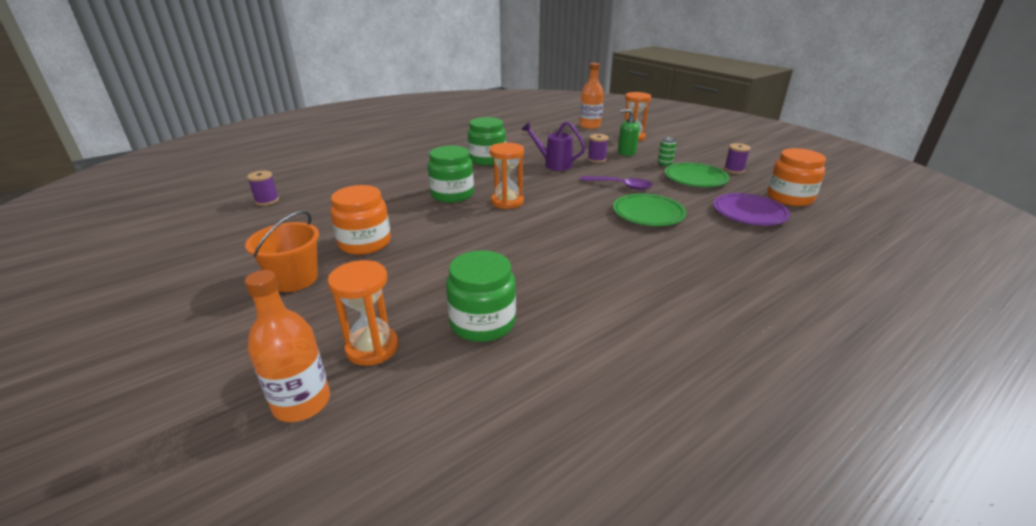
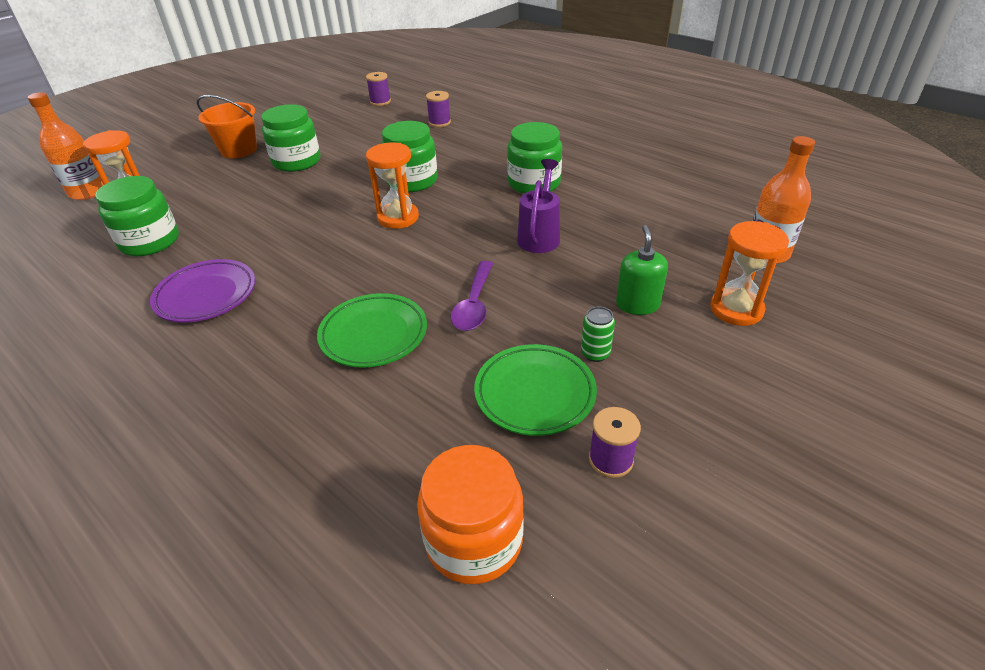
camera: 80 degrees right, 10 degrees up
orange jar [330,185,391,255] -> green jar [261,104,320,172]
purple spool [588,134,609,163] -> purple spool moved to [426,91,451,127]
purple plate [713,193,790,226] -> purple plate moved to [150,259,255,323]

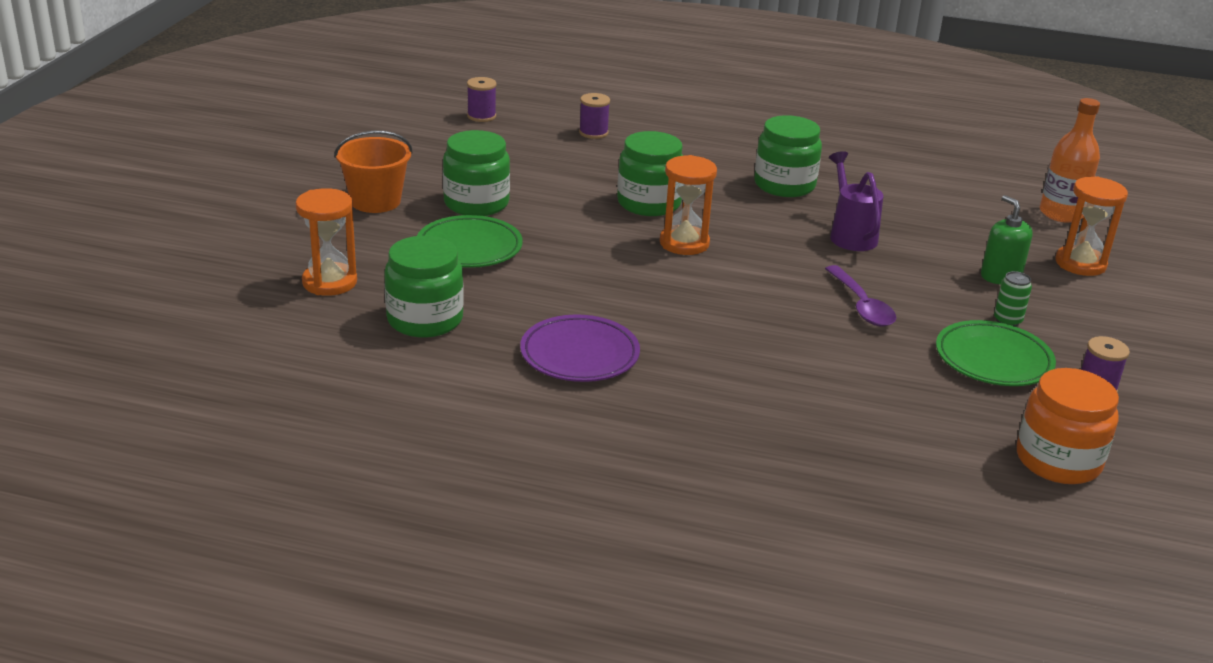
camera: 30 degrees left, 10 degrees down
orange bottle [27,92,104,200] -> none
green plate [317,293,427,368] -> green plate moved to [417,215,523,268]

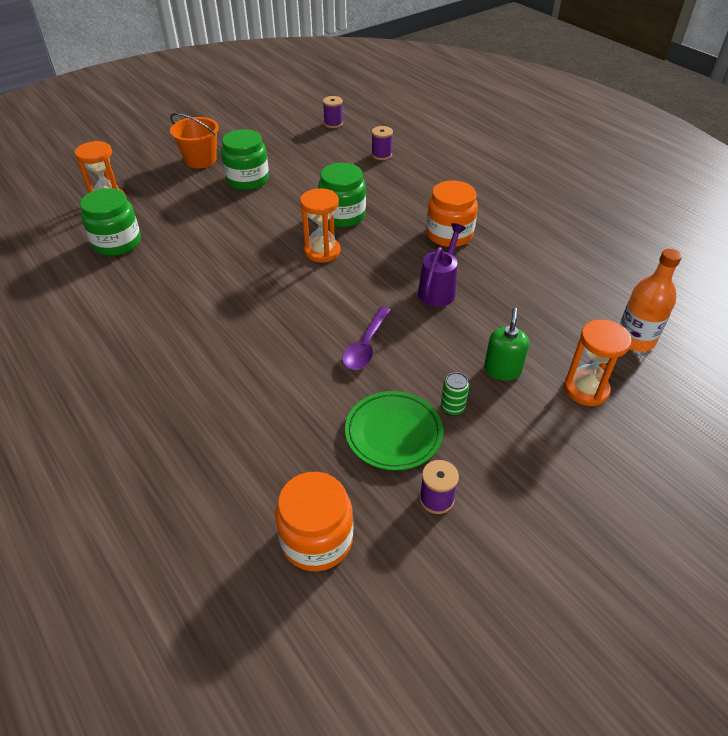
camera: 40 degrees right, 15 degrees up
green plate [417,215,523,268] -> none
purple plate [520,314,640,382] -> none
green jar [754,115,822,197] -> orange jar [426,180,478,247]

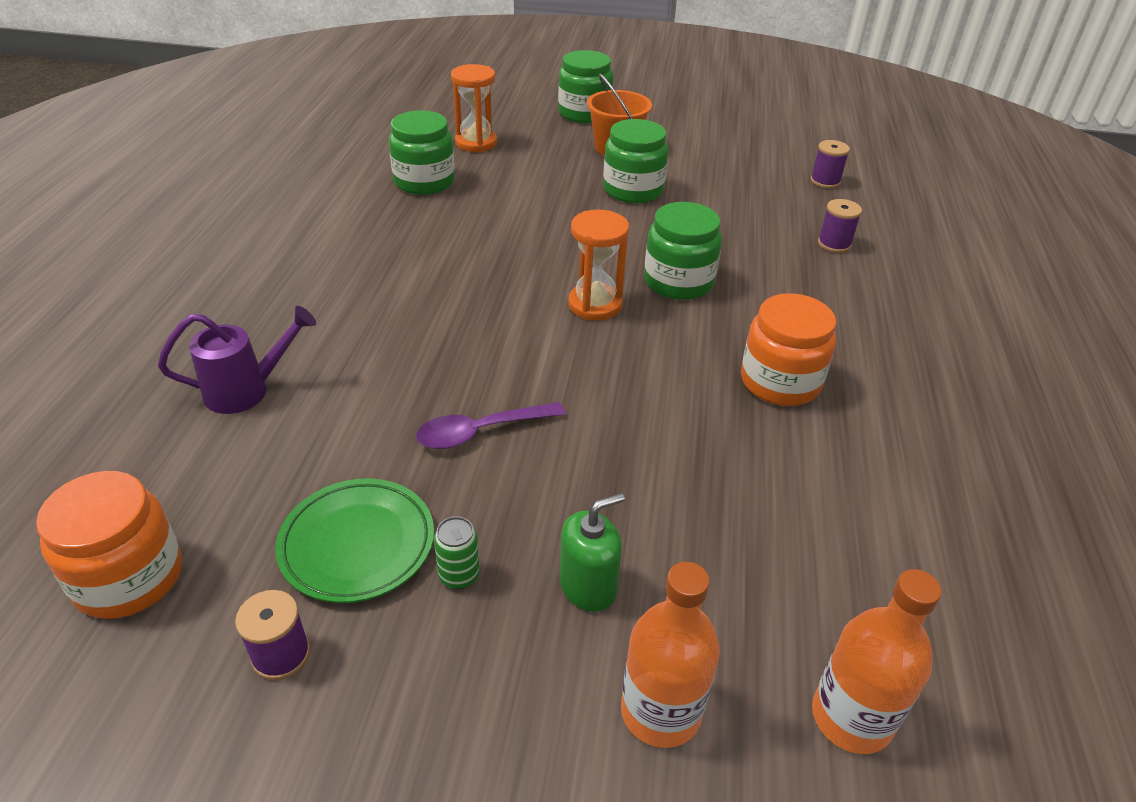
camera: 45 degrees right, 5 degrees down
purple watering can [418,223,466,307] -> purple watering can moved to [158,306,316,414]
orange hourglass [564,319,632,406] -> orange bottle [621,562,720,748]
none -> green jar [558,50,613,123]

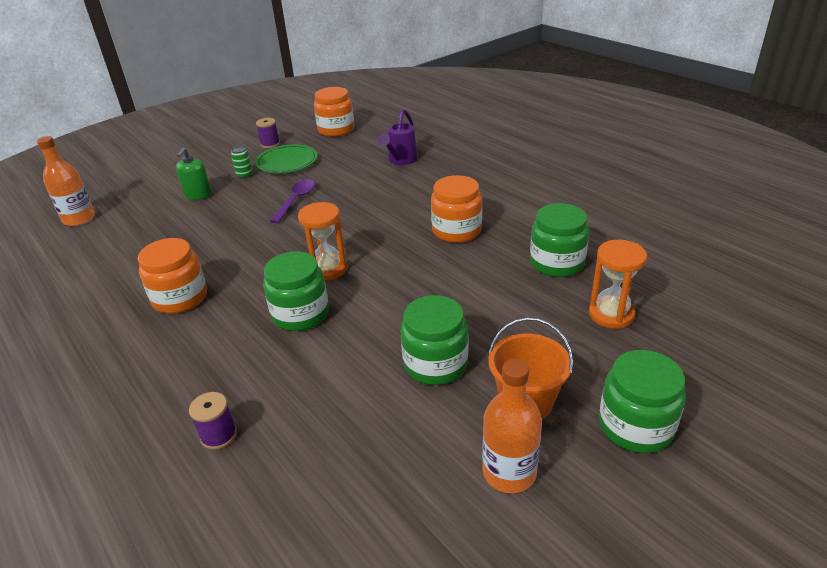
camera: 135 degrees right, 5 degrees down
orange bottle [621,562,720,748] -> orange bottle moved to [482,359,542,493]
purple spool [810,140,850,189] -> none
none -> orange jar [431,175,482,243]

